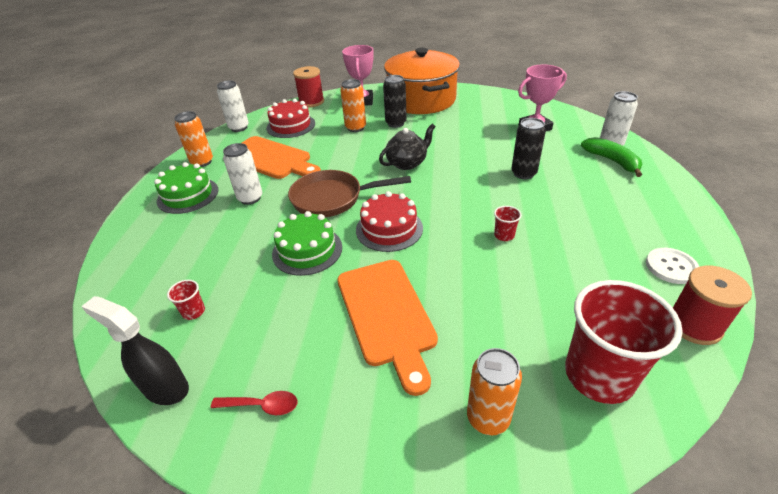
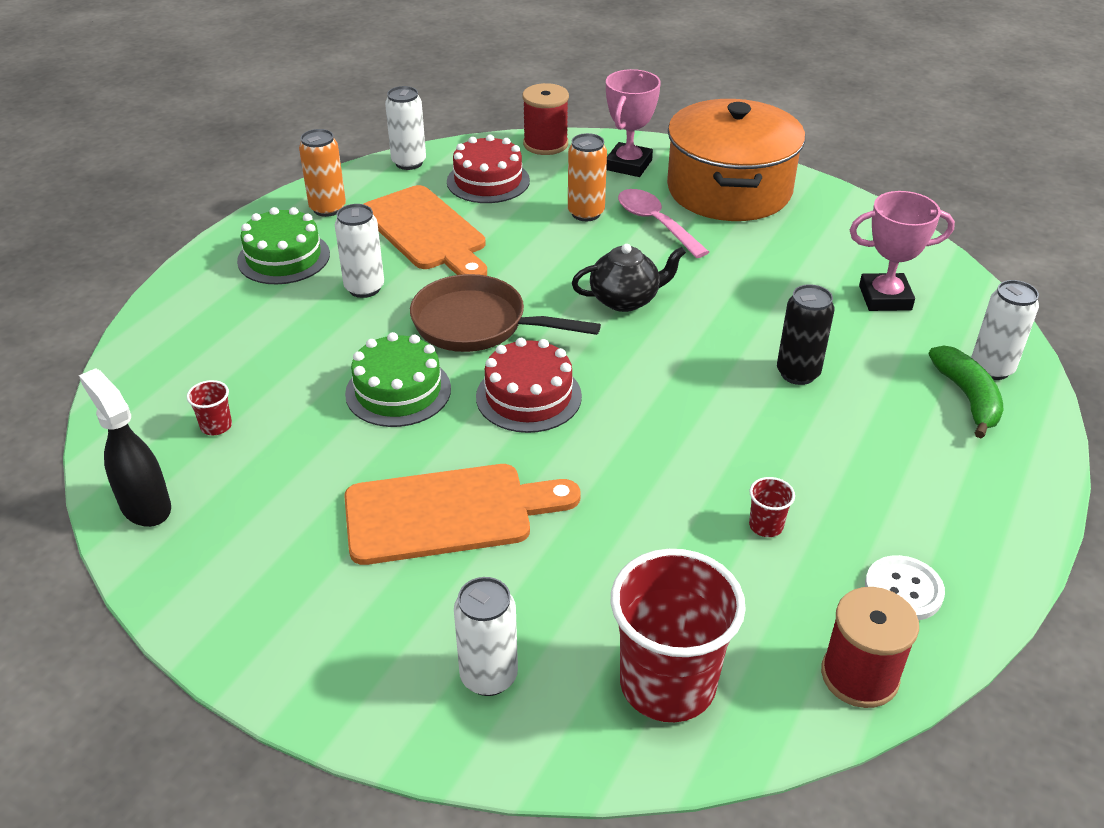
camera: 20 degrees right, 0 degrees up
red spoon [211,391,298,415] -> none
orange cutting board [337,260,438,396] -> orange cutting board turned 105 degrees counterclockwise [344,464,580,565]
black can [383,75,407,128] -> pink spoon [618,189,709,258]
orange can [467,348,522,435] -> white can [454,577,518,696]
red cup [494,206,522,241] -> red cup moved to [749,477,795,537]

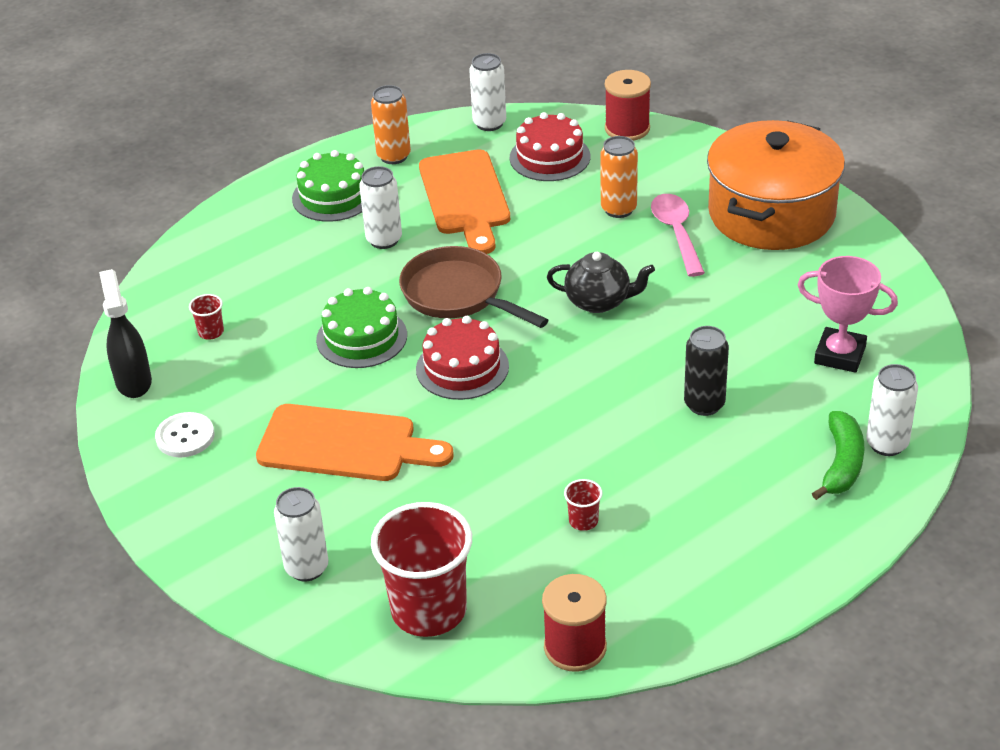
camera: 25 degrees right, 0 degrees up
pink trophy [606,69,661,177] -> none
white button [865,555,945,620] -> white button moved to [155,412,215,457]

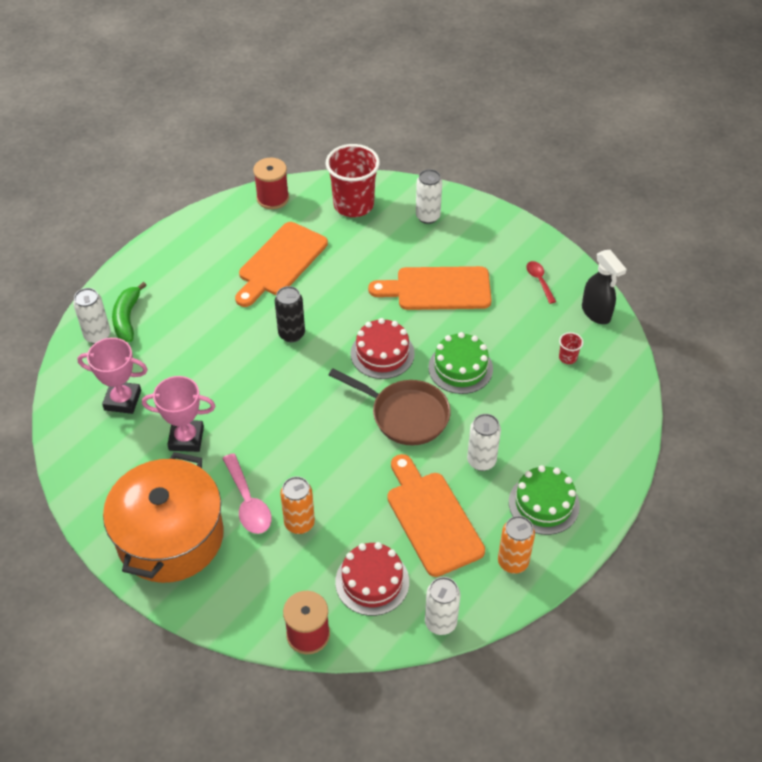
camera: 165 degrees right, 10 degrees up
white button [155,412,215,457] -> red spoon [526,261,556,304]
black teapot [547,252,655,313] -> none
red cup [564,479,603,531] -> orange cutting board [235,222,328,307]
black can [684,326,729,416] -> black can moved to [275,286,305,342]
none -> pink trophy [142,376,215,452]

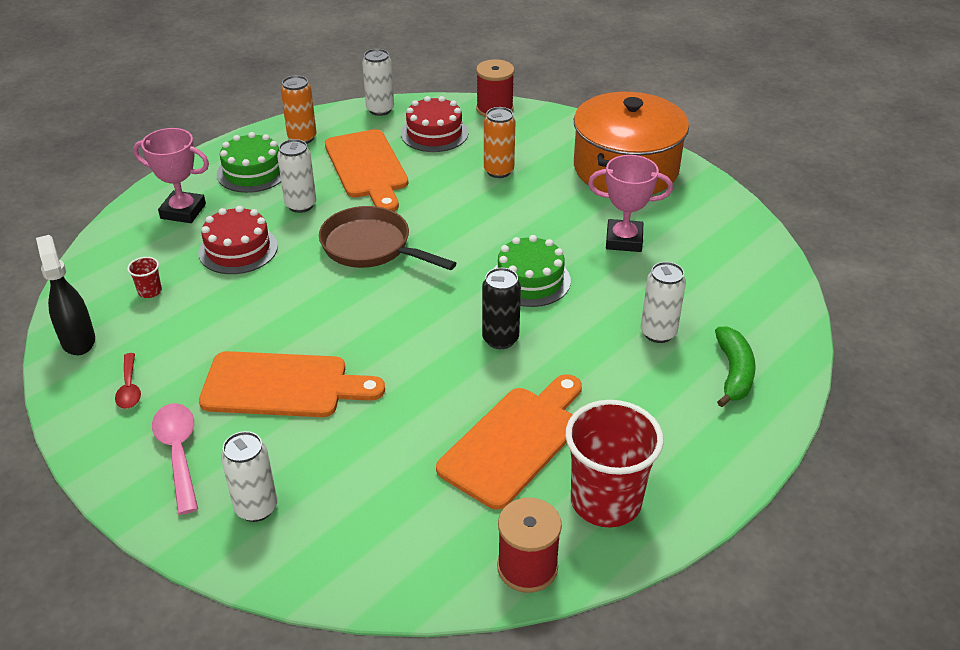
camera: 175 degrees left, 10 degrees down
white can [73,288,111,344] -> white can moved to [641,262,686,343]
pink trophy [78,338,148,414] -> pink trophy moved to [133,128,209,223]
pink spoon [222,453,271,534] -> pink spoon moved to [152,403,198,515]
red cup [326,144,380,217] -> red cup moved to [565,400,664,528]
red cake [351,318,415,379] -> red cake moved to [198,206,278,274]
green cake [428,332,493,394] -> green cake moved to [494,235,571,307]

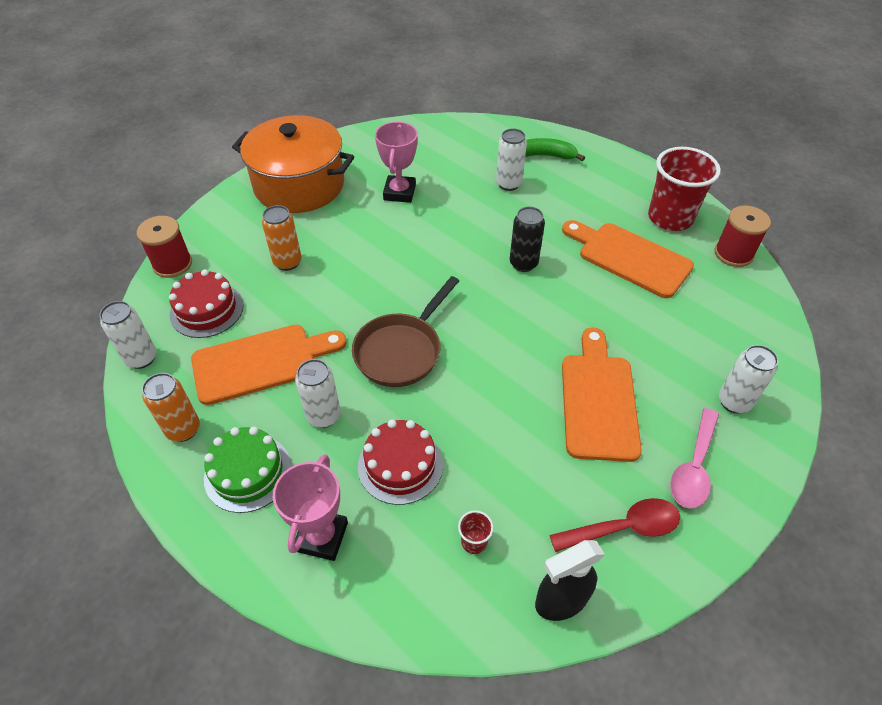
camera: 90 degrees left, 10 degrees up
red spoon [115,353,141,409] -> red spoon [550,498,680,552], size x1.59
pink spoon [152,403,198,515] -> pink spoon turned 45 degrees counterclockwise [670,408,719,509]
green cake [494,235,571,307] -> none

